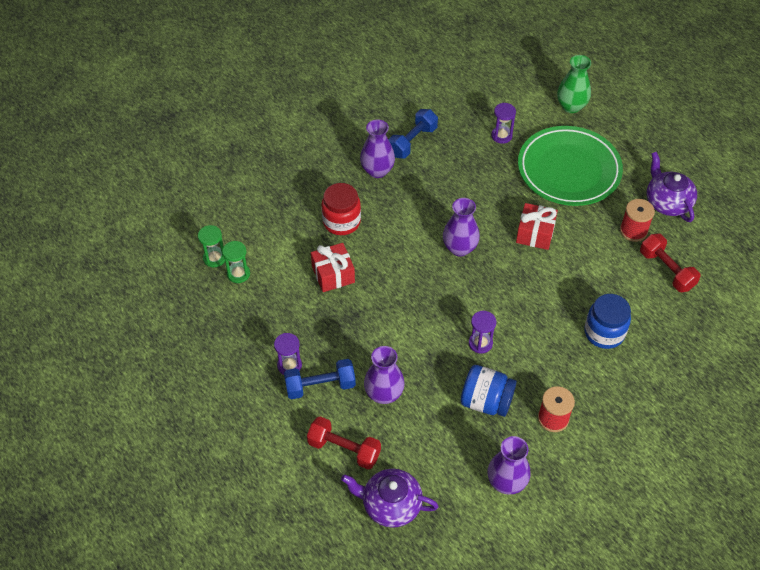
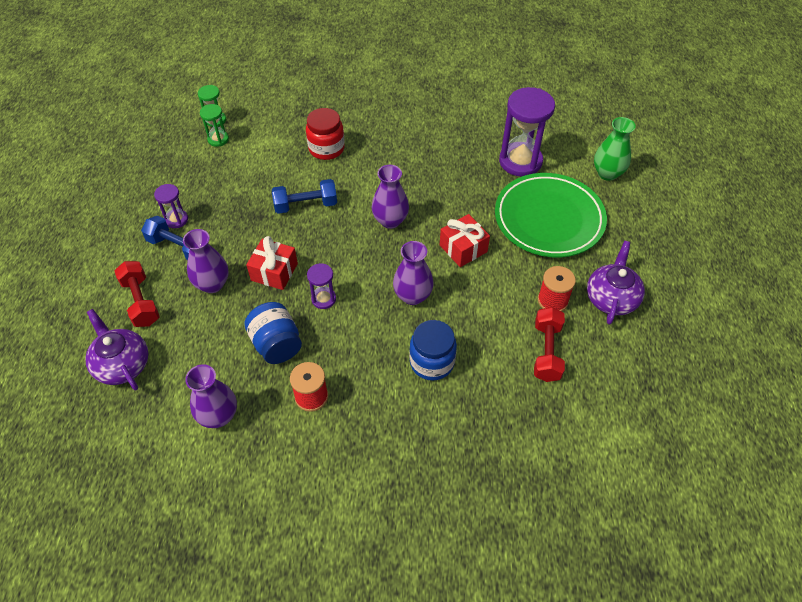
camera: 40 degrees right, 0 degrees up
red gift [311,243,355,292] -> red gift moved to [246,236,298,290]
purple vase [360,119,395,178] -> purple vase moved to [393,241,434,305]
blue dumbbell [388,109,438,158] -> blue dumbbell moved to [272,179,337,214]
purple hourglass [491,103,516,144] -> purple hourglass [499,87,555,176], size x2.00

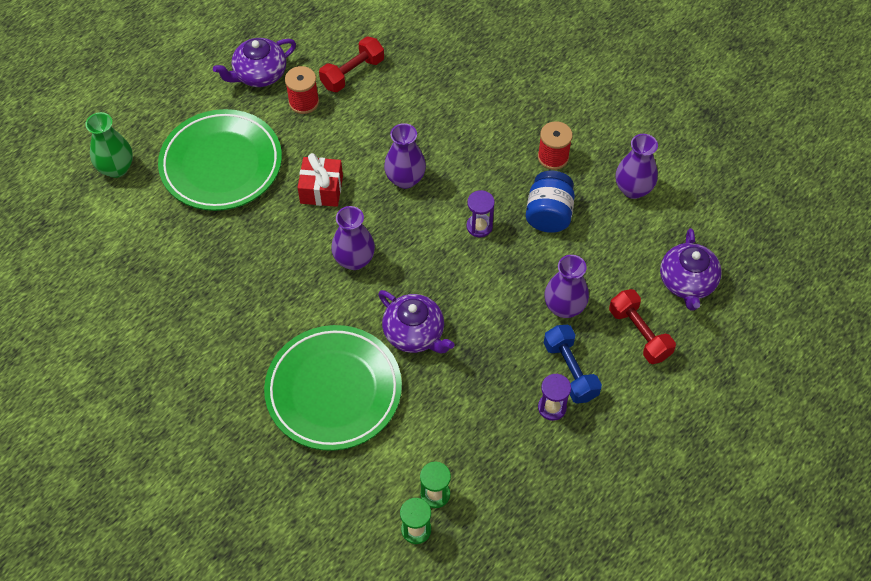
camera: 140 degrees left, 5 degrees up
red dumbbell [115,261,160,327] -> red dumbbell turned 45 degrees counterclockwise [609,289,676,364]
red gift [246,236,298,290] -> none
blue dumbbell [272,179,337,214] -> purple teapot [378,290,455,353]
red jar [306,108,345,160] -> green plate [264,325,402,451]
blue jar [409,320,457,381] -> none
purple hourglass [499,87,555,176] -> none

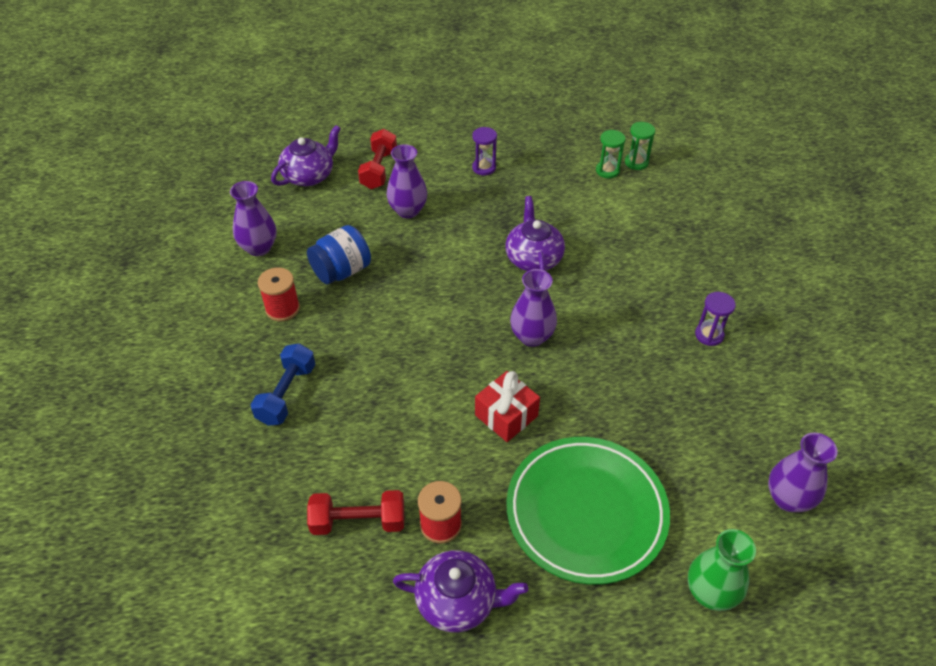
camera: 140 degrees left, 10 degrees down
green plate [264,325,402,451] -> none
purple vase [384,123,426,189] -> purple vase moved to [768,433,838,512]
purple hourglass [467,190,495,237] -> purple hourglass moved to [695,292,736,346]
blue dumbbell [544,325,602,404] -> blue dumbbell moved to [250,343,315,426]

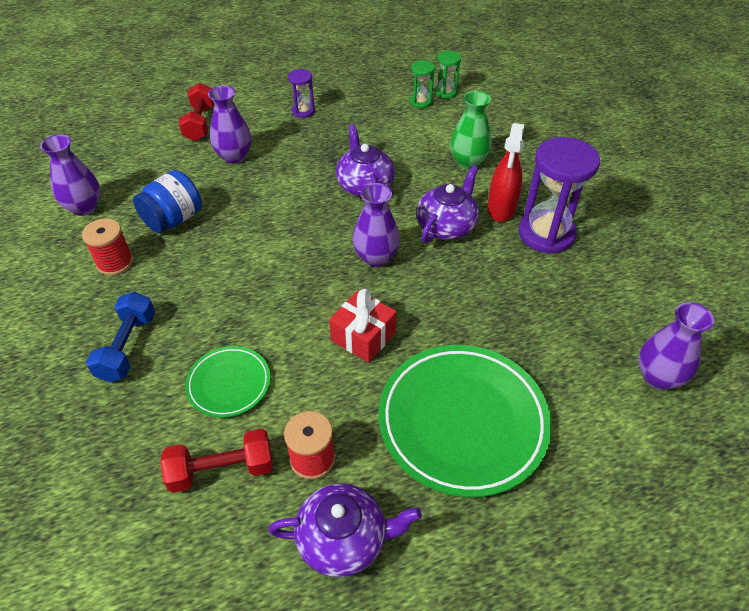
camera: 10 degrees left, 0 degrees up
purple teapot [271,125,341,186] -> purple teapot moved to [416,165,479,243]
green vase [688,529,756,611] -> green vase moved to [450,91,492,169]
purple hourglass [695,292,736,346] -> purple hourglass [519,137,600,254], size x2.00
none -> green plate [185,346,270,418]
none -> red spray bottle [487,123,524,222]

